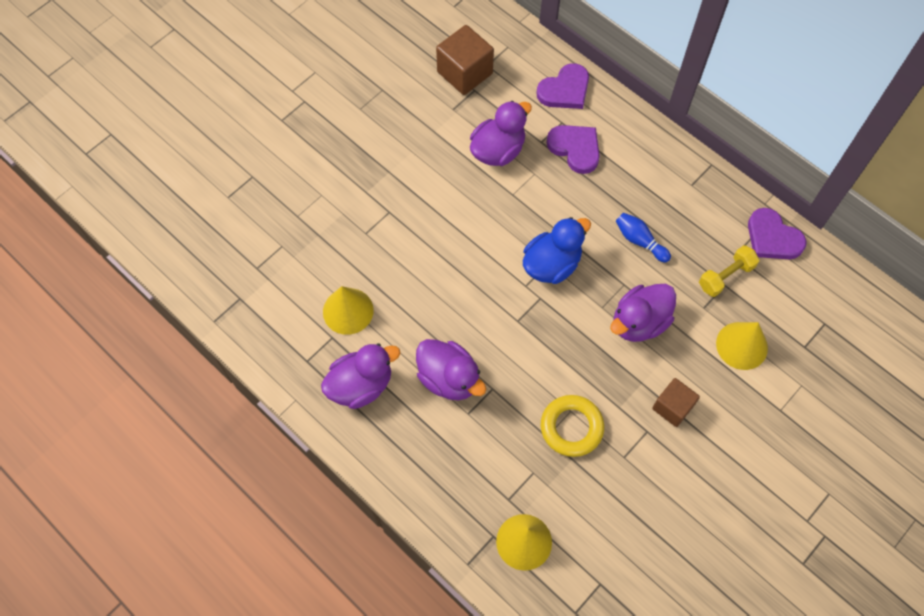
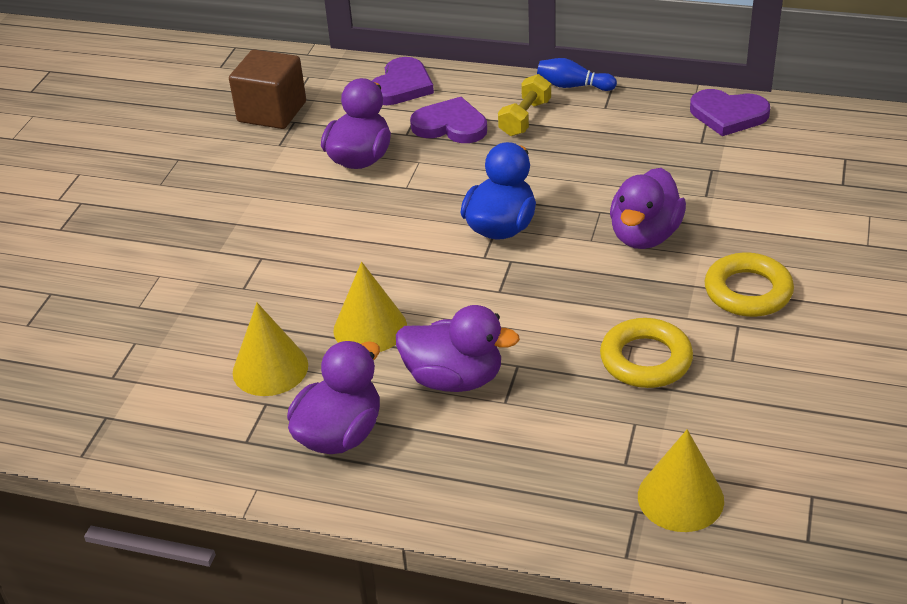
camera: 25 degrees left, 25 degrees down
blue bowling pin [616,213,671,262] -> blue bowling pin moved to [537,58,617,91]
brown cube [652,378,700,427] -> yellow ring [705,253,794,317]
yellow dumbbell [699,245,759,297] -> yellow dumbbell moved to [498,74,551,136]
yellow cone [716,322,768,370] -> yellow cone moved to [333,262,407,352]

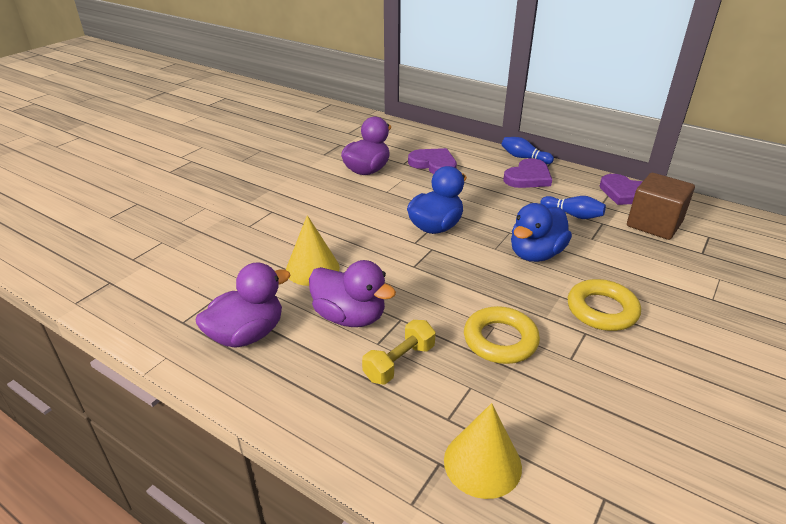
camera: 15 degrees right, 5 degrees down
brown cube [229,50,306,129] -> brown cube moved to [627,173,695,240]
yellow cone [233,303,308,396] -> none
purple heart [372,57,434,105] -> purple heart moved to [504,158,552,188]
yellow dumbbell [498,74,551,136] -> yellow dumbbell moved to [362,320,436,384]
purple duck [610,168,686,249] -> blue duck [511,203,572,262]
none -> blue bowling pin [540,196,606,219]

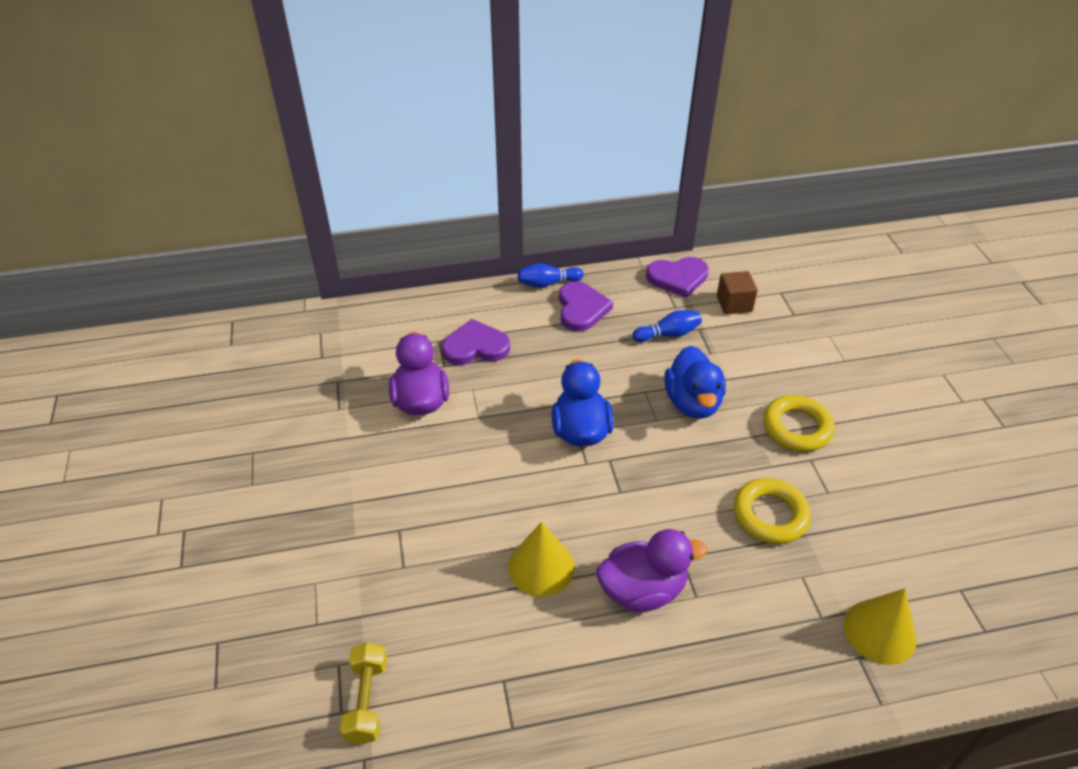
camera: 45 degrees left, 10 degrees up
purple duck [195,262,291,348] -> none
yellow dumbbell [362,320,436,384] -> yellow dumbbell moved to [340,643,387,744]
brown cube [627,173,695,240] -> brown cube [717,271,758,314], size x0.65

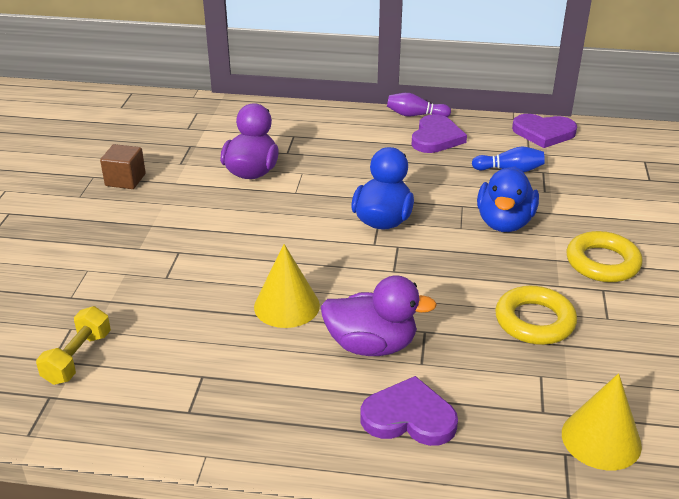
camera: 20 degrees right, 10 degrees down
purple heart [442,319,510,365] -> purple heart moved to [360,376,458,446]
blue bowling pin [518,263,583,288] -> purple bowling pin [387,93,451,117]
brown cube [717,271,758,314] -> brown cube moved to [100,144,146,189]

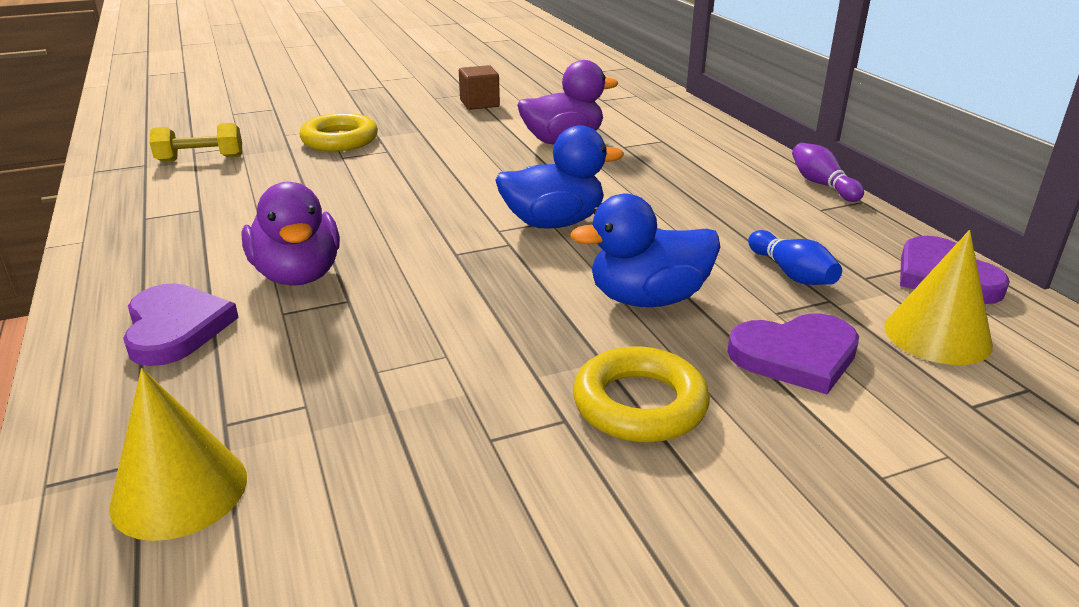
camera: 60 degrees right, 5 degrees down
yellow cone [254,244,320,328] -> yellow cone moved to [884,230,993,365]
purple heart [412,114,467,153] -> purple heart moved to [727,313,859,394]
yellow ring [495,286,577,345] -> yellow ring moved to [300,113,378,151]

